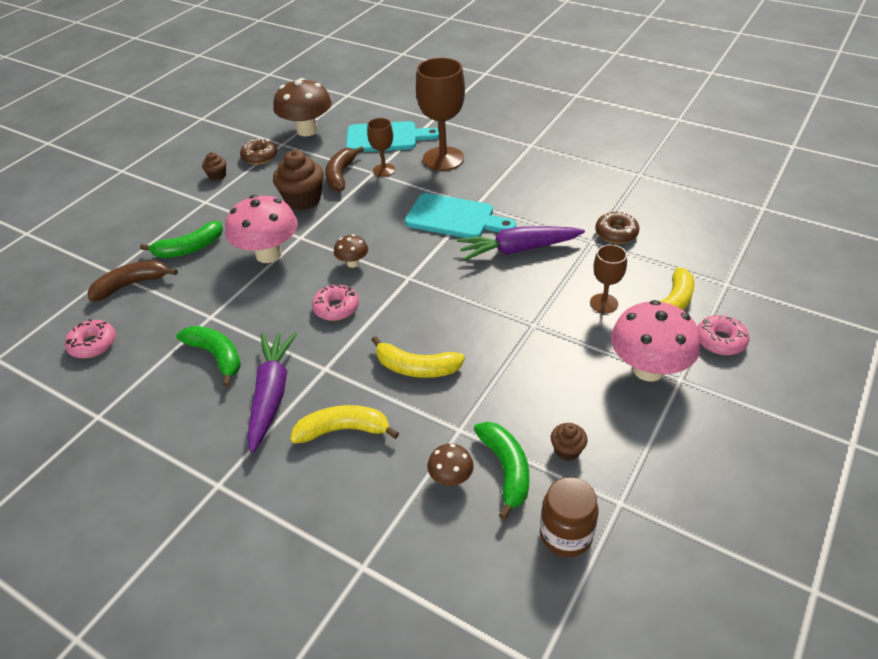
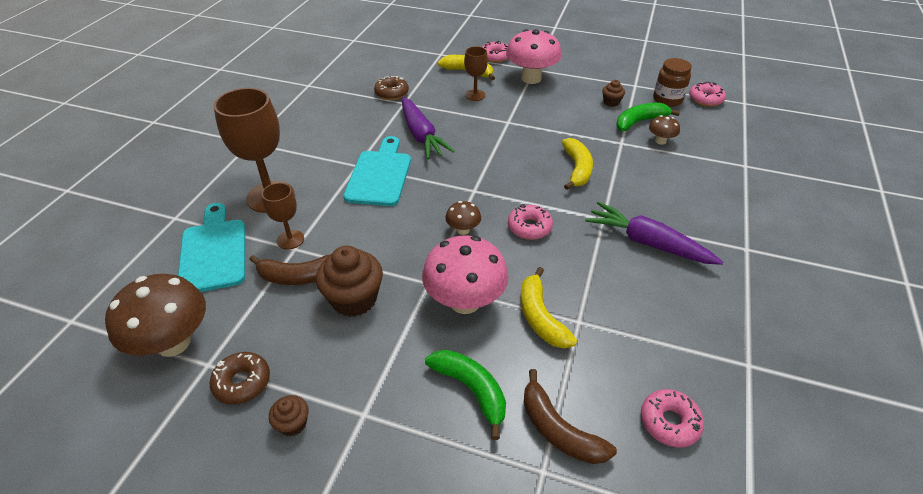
camera: 105 degrees left, 0 degrees up
green banana [176,326,241,387] -> none
purple carrot [247,332,297,453] -> purple carrot turned 45 degrees clockwise [585,202,723,265]
yellow banana [290,405,399,444] -> yellow banana moved to [520,267,577,349]
none -> pink donut [689,82,726,107]

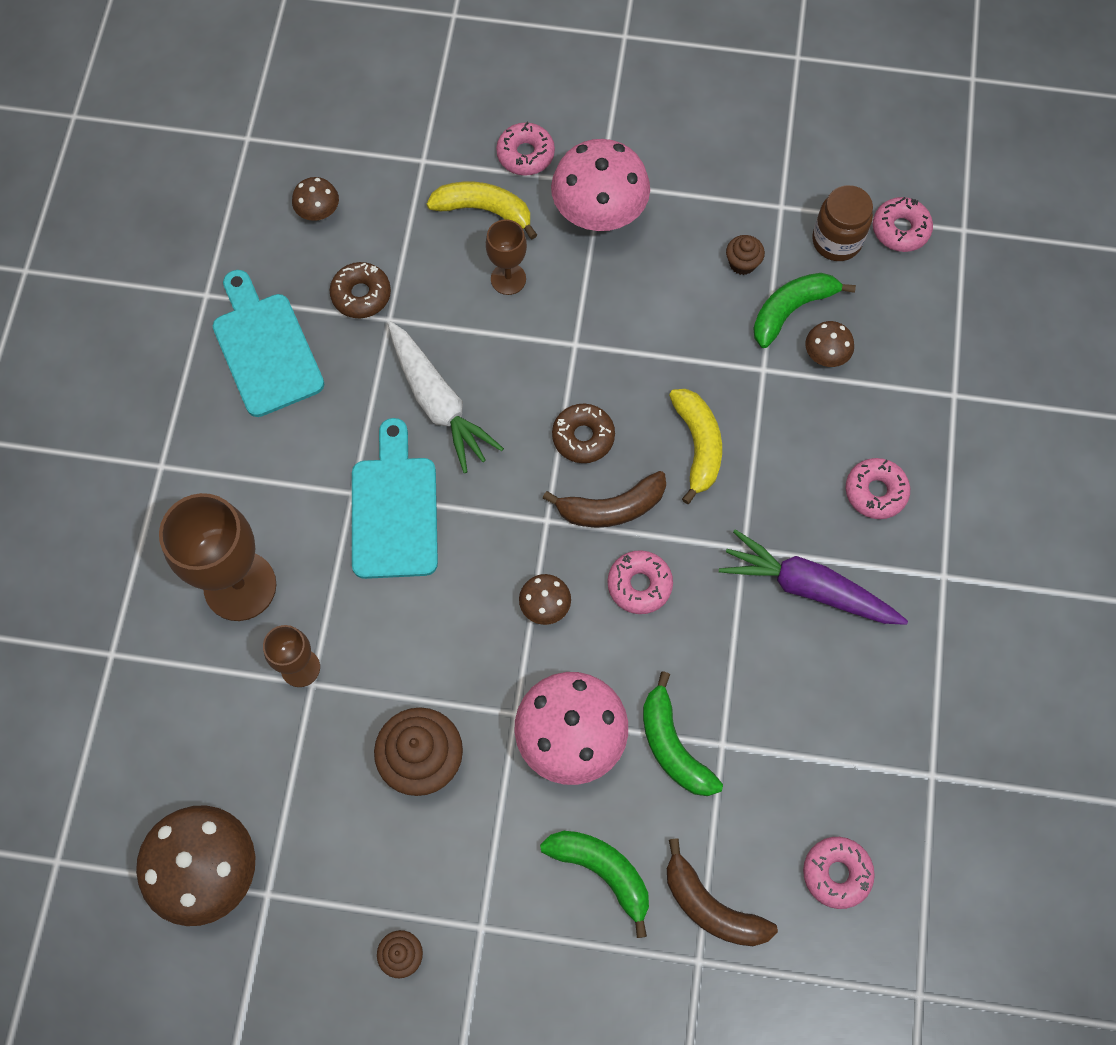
camera: 10 degrees left, 25 degrees up
turquoise cutting board [178,203,246,292] -> turquoise cutting board moved to [213,270,324,417]
brown donut [210,352,270,405] -> brown donut moved to [552,404,615,463]
brown banana [249,254,331,285] -> brown banana moved to [543,471,666,528]
purple carrot [402,97,455,159] -> white carrot [388,321,504,473]
yellow banana [520,267,577,349] -> green banana [643,671,723,796]
none -> brown mushroom [292,177,339,221]
none -> pink donut [846,458,910,519]

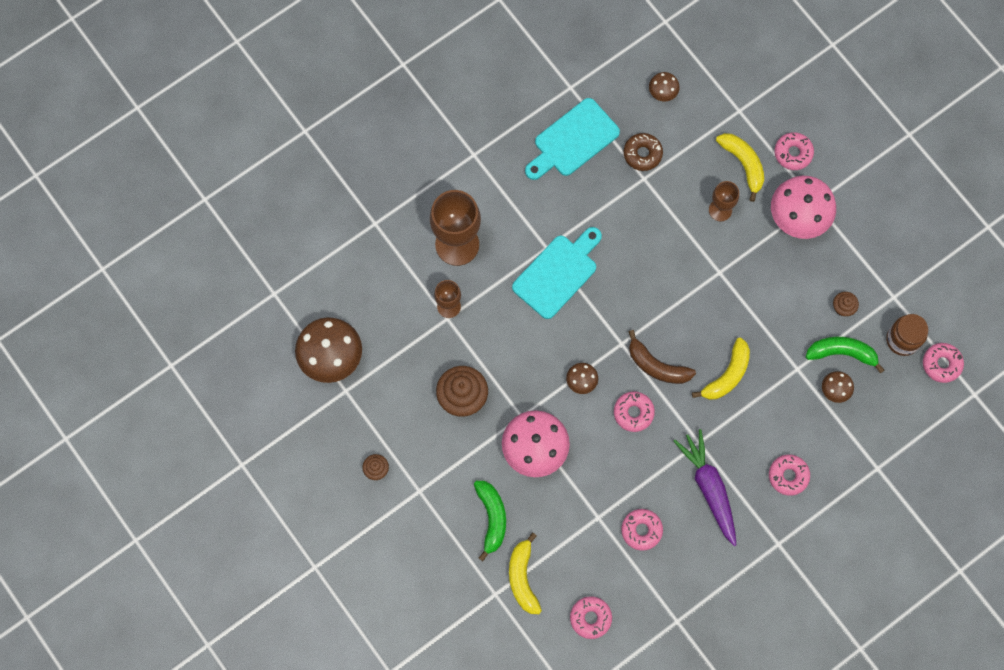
camera: 45 degrees right, 5 degrees up
turquoise cutting board [213,270,324,417] -> turquoise cutting board turned 150 degrees counterclockwise [525,98,620,180]
white carrot [388,321,504,473] -> none
brown donut [552,404,615,463] -> none
green banana [643,671,723,796] -> none
brown banana [667,838,778,946] -> yellow banana [509,532,542,614]
none -> pink donut [621,509,663,551]

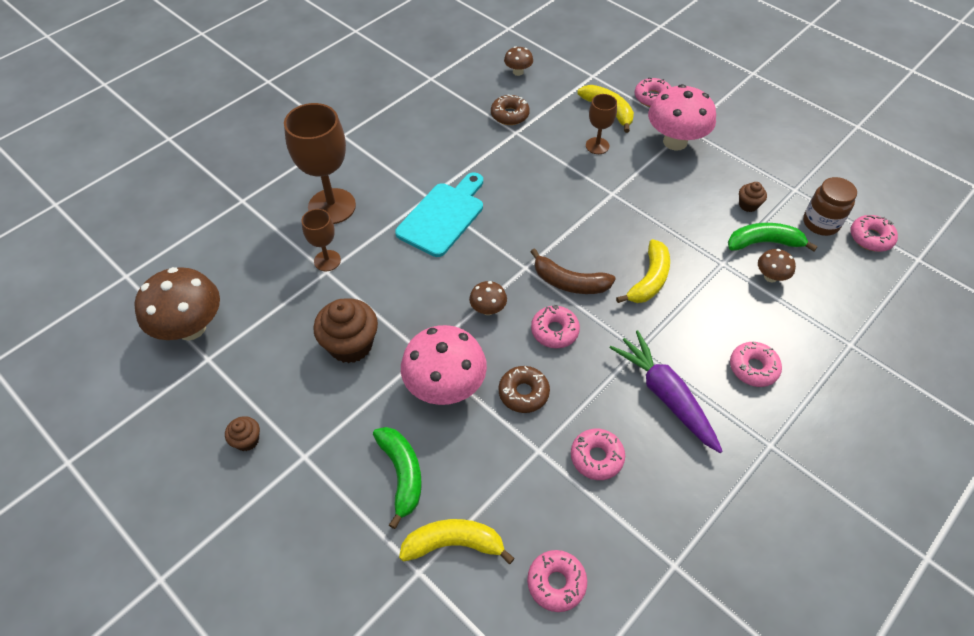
camera: 10 degrees left, 20 degrees down
yellow banana [509,532,542,614] -> yellow banana turned 105 degrees clockwise [399,519,515,564]
turquoise cutting board [525,98,620,180] -> none
none -> brown donut [499,366,550,413]

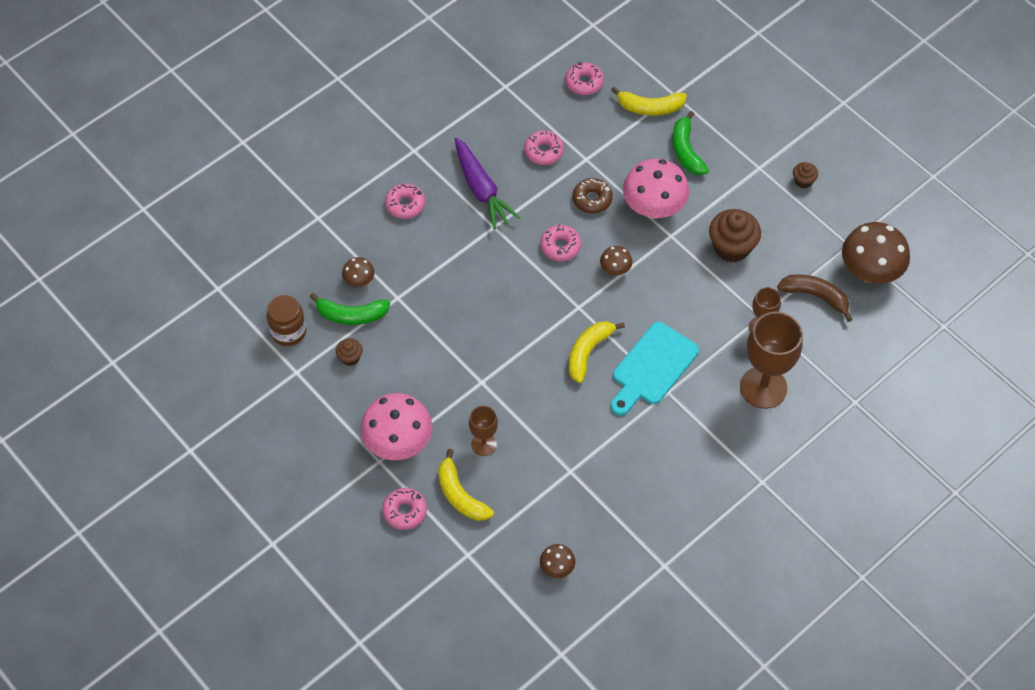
camera: 175 degrees left, 5 degrees up
brown donut [491,95,530,125] -> none
brown banana [530,248,616,294] -> brown banana moved to [777,274,852,322]
yellow banana [616,239,670,303] -> yellow banana moved to [569,321,625,383]
pink donut [850,215,898,252] -> none

